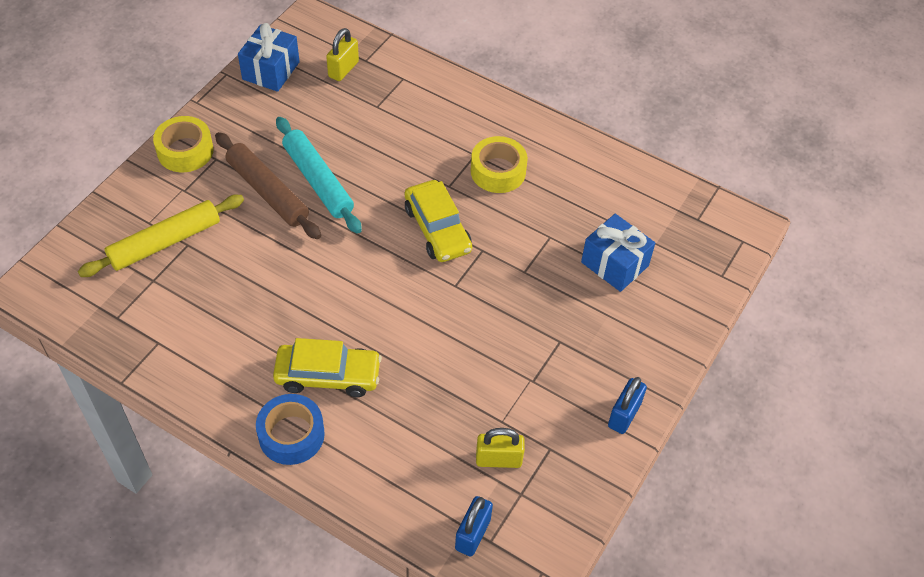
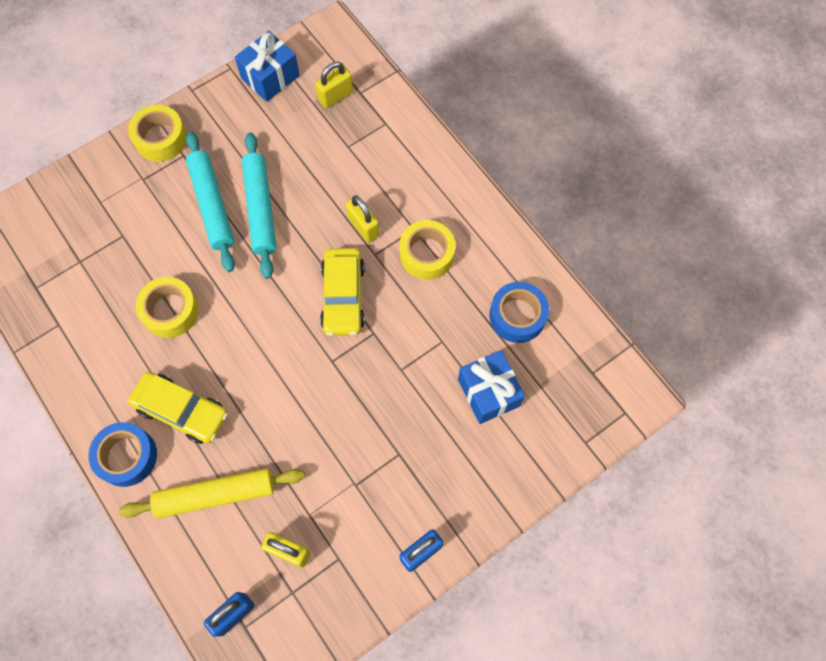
camera: 25 degrees right, 15 degrees up
yellow rolling pin [78,195,244,277] -> yellow rolling pin moved to [119,468,305,518]
brown rolling pin [215,132,321,239] -> turquoise rolling pin [186,132,235,272]
none -> yellow tape [136,277,199,338]
none -> yellow padlock [345,196,380,243]
none -> blue tape [490,282,549,343]

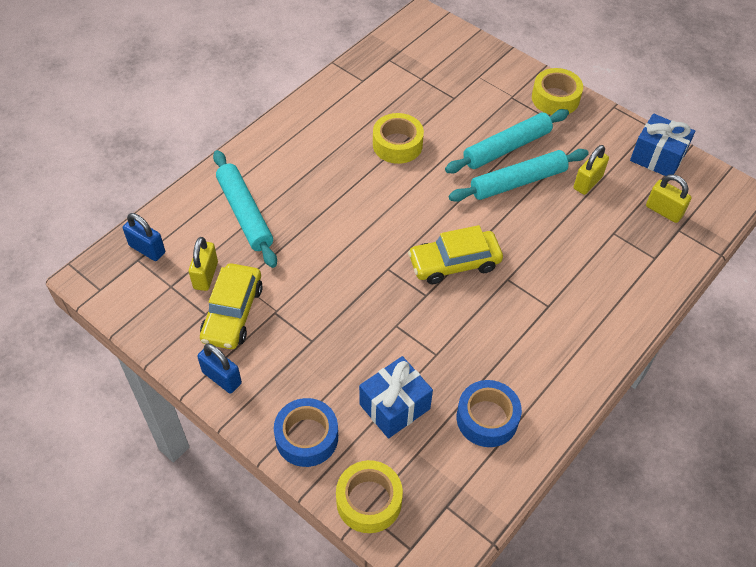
camera: 75 degrees right, 15 degrees down
blue tape [88,422,157,487] -> blue tape moved to [274,398,338,467]
yellow rolling pin [119,468,305,518] -> turquoise rolling pin [213,150,277,268]
yellow car [128,372,228,444] -> yellow car moved to [200,263,263,349]
yellow padlock [345,196,380,243] -> yellow padlock moved to [573,145,609,195]
yellow tape [399,220,456,280] -> yellow tape moved to [336,460,403,533]

